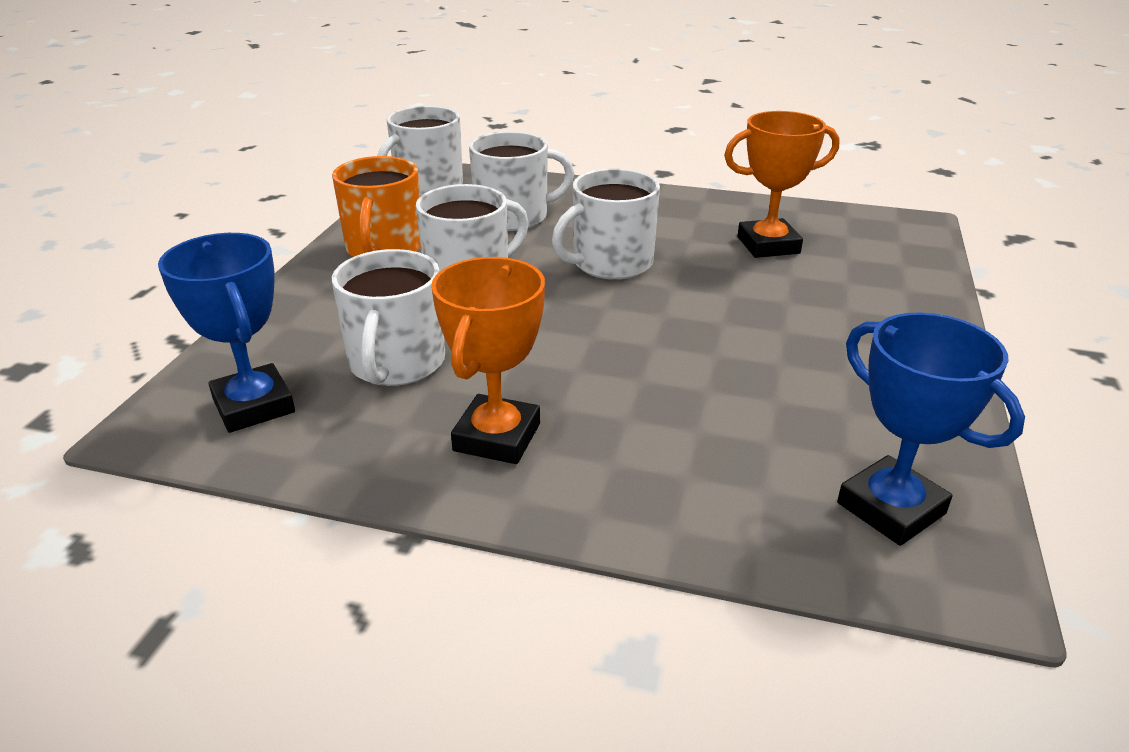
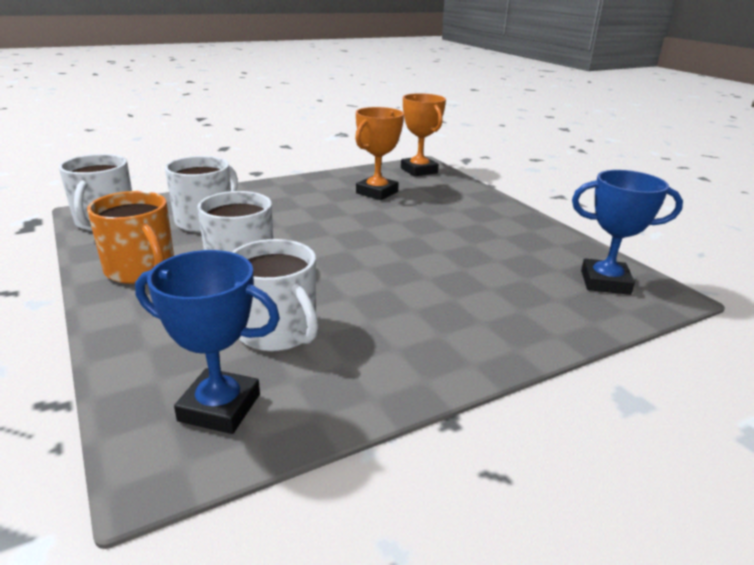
camera: 45 degrees left, 5 degrees down
orange trophy [431,257,545,464] -> orange trophy moved to [401,93,446,177]
white mug [552,168,660,280] -> none

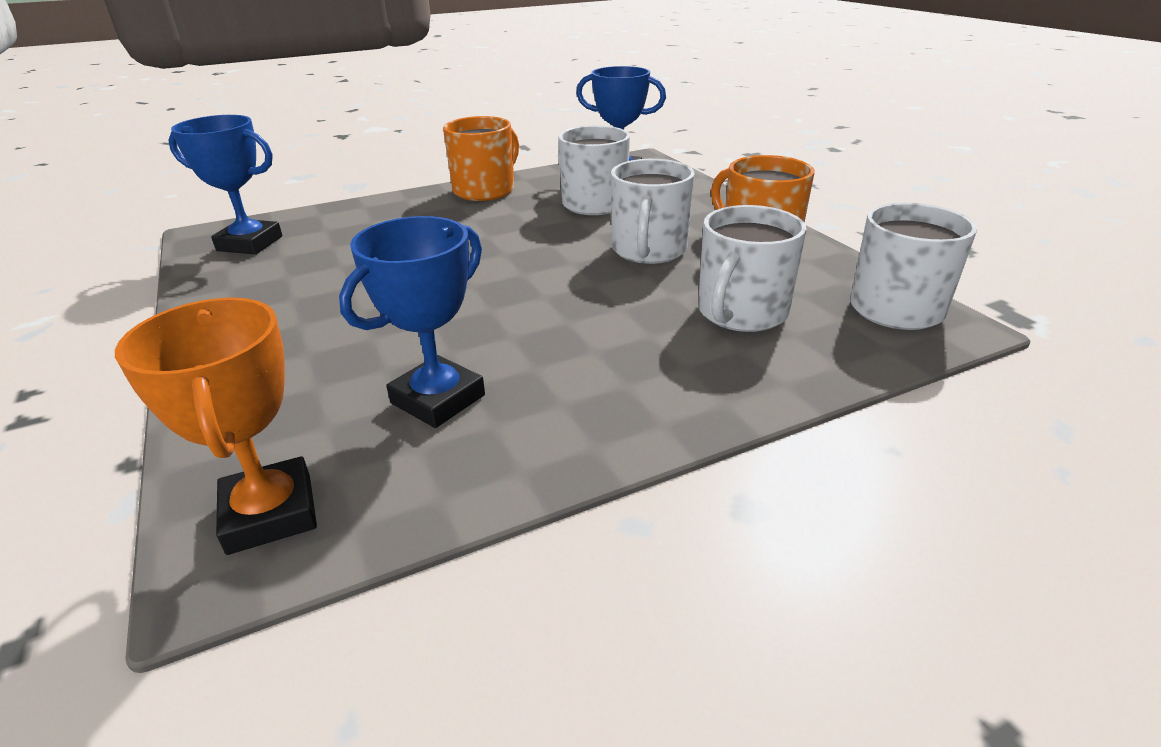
camera: 175 degrees left, 5 degrees up
orange trophy [355,107,404,200] -> blue trophy [339,216,485,428]
none -> orange mug [443,116,519,201]

